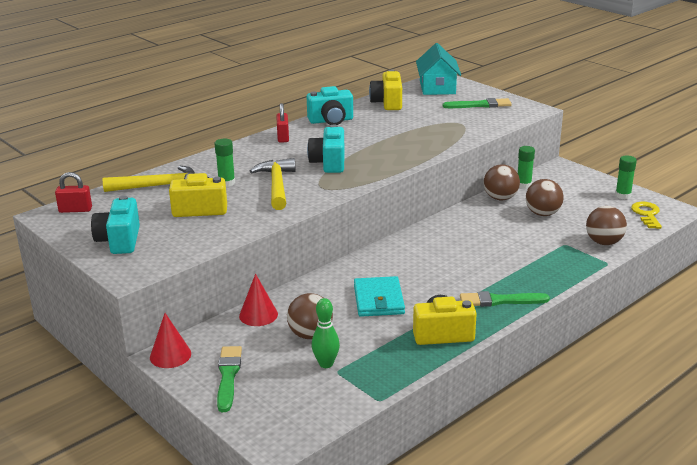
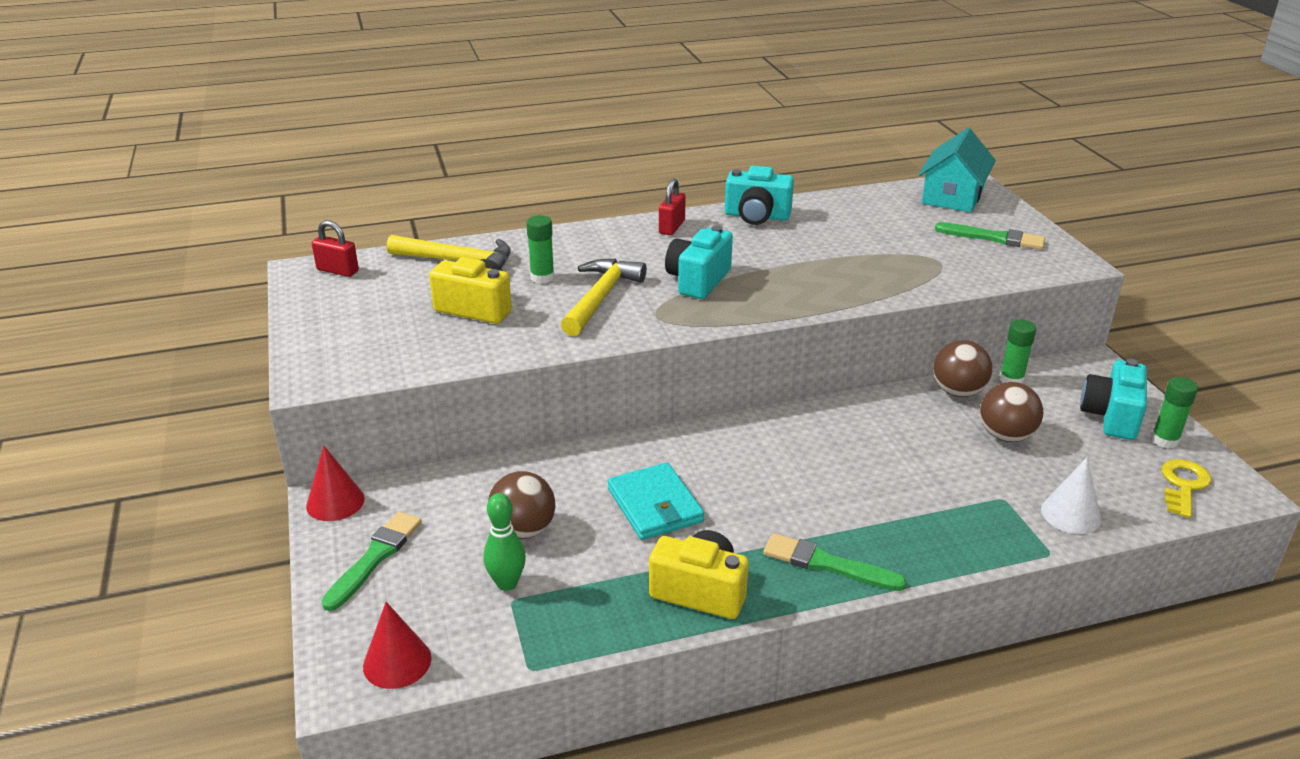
camera: 25 degrees right, 5 degrees up
turquoise camera [91,195,140,254] -> turquoise camera moved to [1080,359,1147,440]
red cone [239,274,278,326] -> red cone moved to [363,602,431,689]
turquoise wallet [354,276,405,317] -> turquoise wallet turned 45 degrees counterclockwise [608,462,704,540]
yellow camera [369,70,402,110] -> none
brown ball [586,206,627,245] -> white cone [1041,458,1101,534]

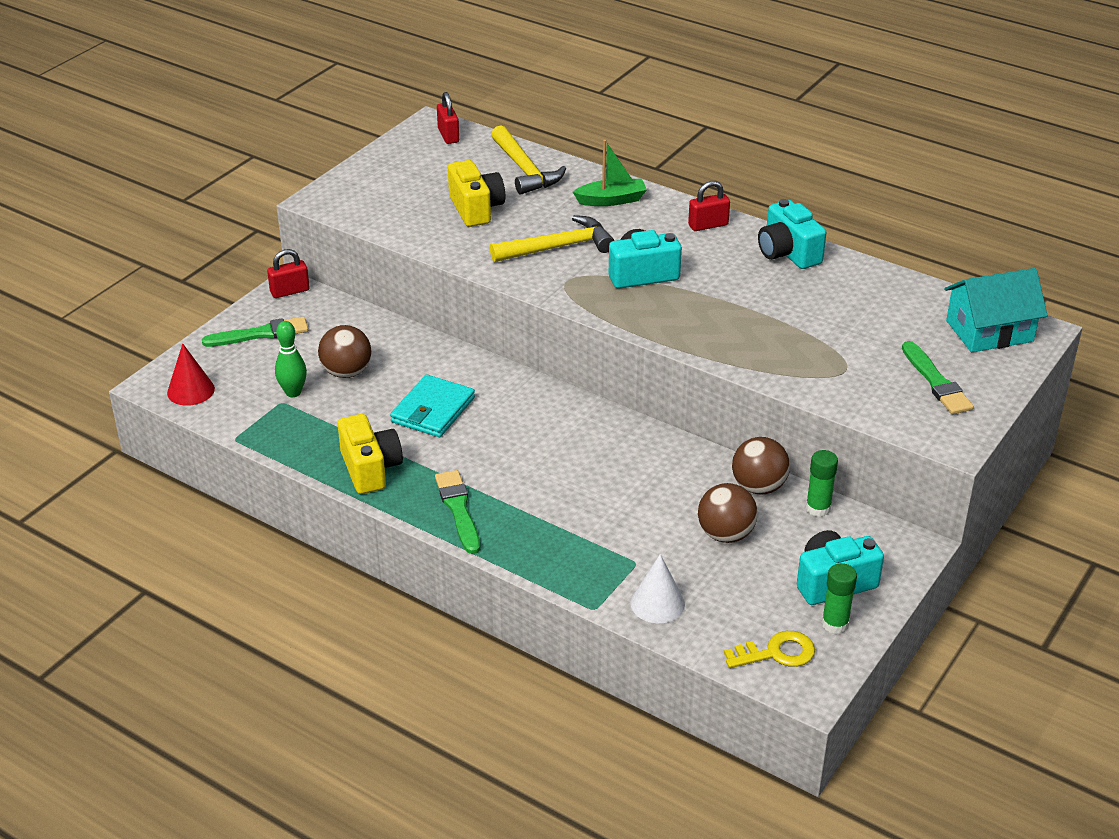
camera: 50 degrees right, 5 degrees up
red cone [306,446,365,521] -> red padlock [267,249,310,298]
green glue stick [526,215,554,284] -> none
none -> green boat [573,140,647,206]

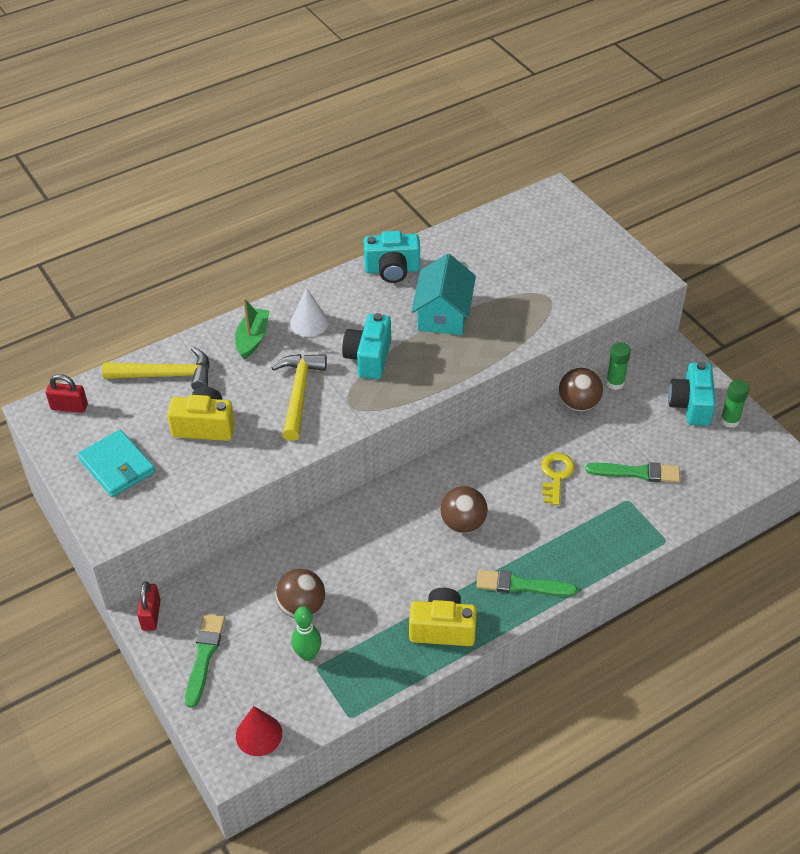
camera: 65 degrees left, 10 degrees up
turquoise wallet [390,374,475,437] -> turquoise wallet moved to [78,429,155,497]
white cone [630,554,685,623] -> white cone moved to [290,287,329,337]
red padlock [688,181,730,231] -> none
brown ball [698,483,758,543] -> brown ball moved to [440,486,488,534]
yellow key [724,631,815,668] -> yellow key moved to [541,453,575,505]
green brush [902,341,974,414] -> green brush moved to [585,462,680,483]
turquoise house [944,268,1048,352] -> turquoise house moved to [411,254,476,335]

